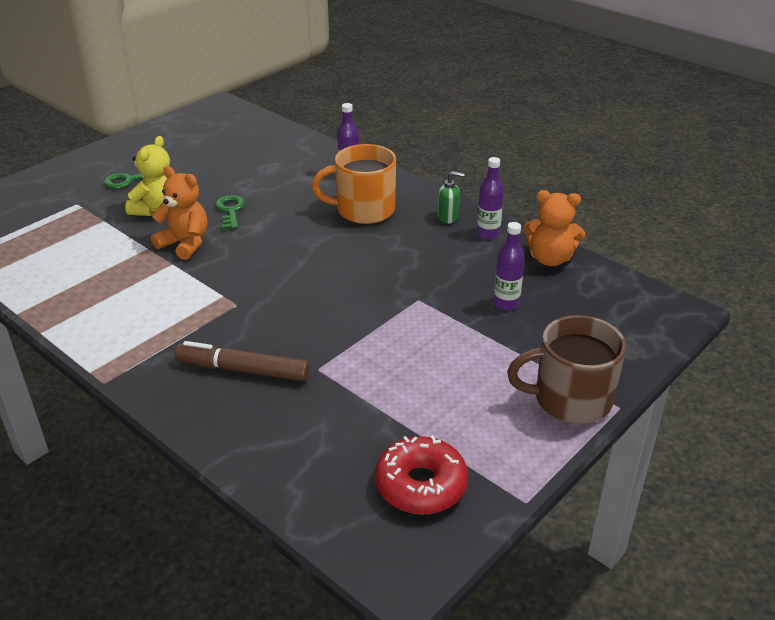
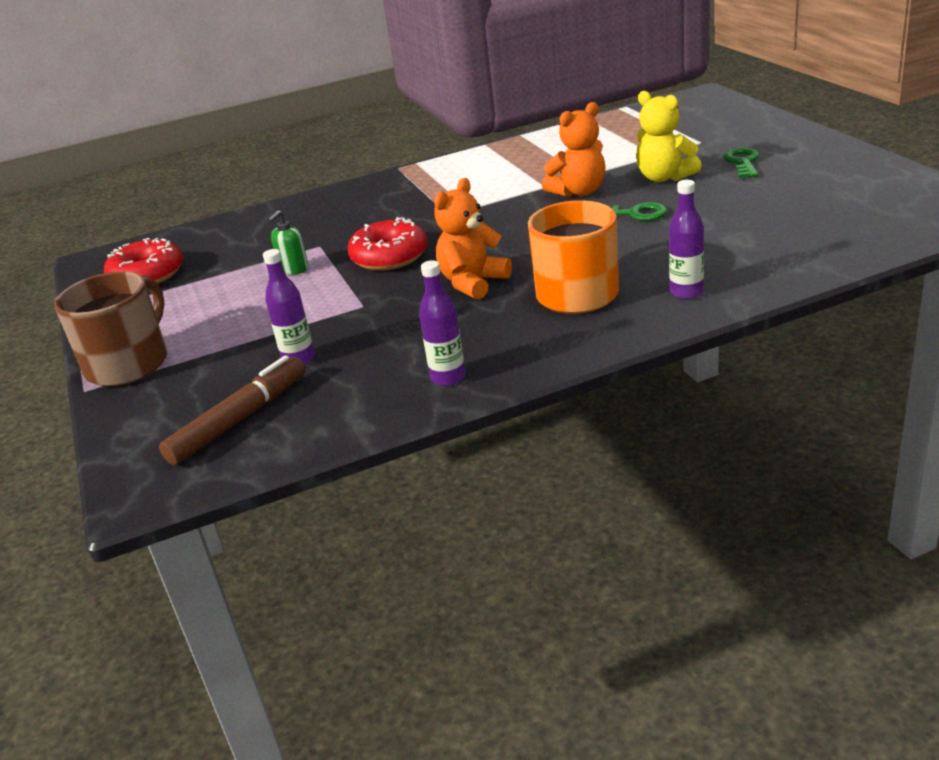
camera: 120 degrees right, 5 degrees down
brown marker [175,341,310,381] -> brown marker moved to [159,355,305,465]
green soap dispenser [438,171,464,224] -> green soap dispenser moved to [268,210,309,275]
orange teddy bear [523,190,585,266] -> orange teddy bear moved to [434,178,512,299]
none -> red donut [348,217,428,271]

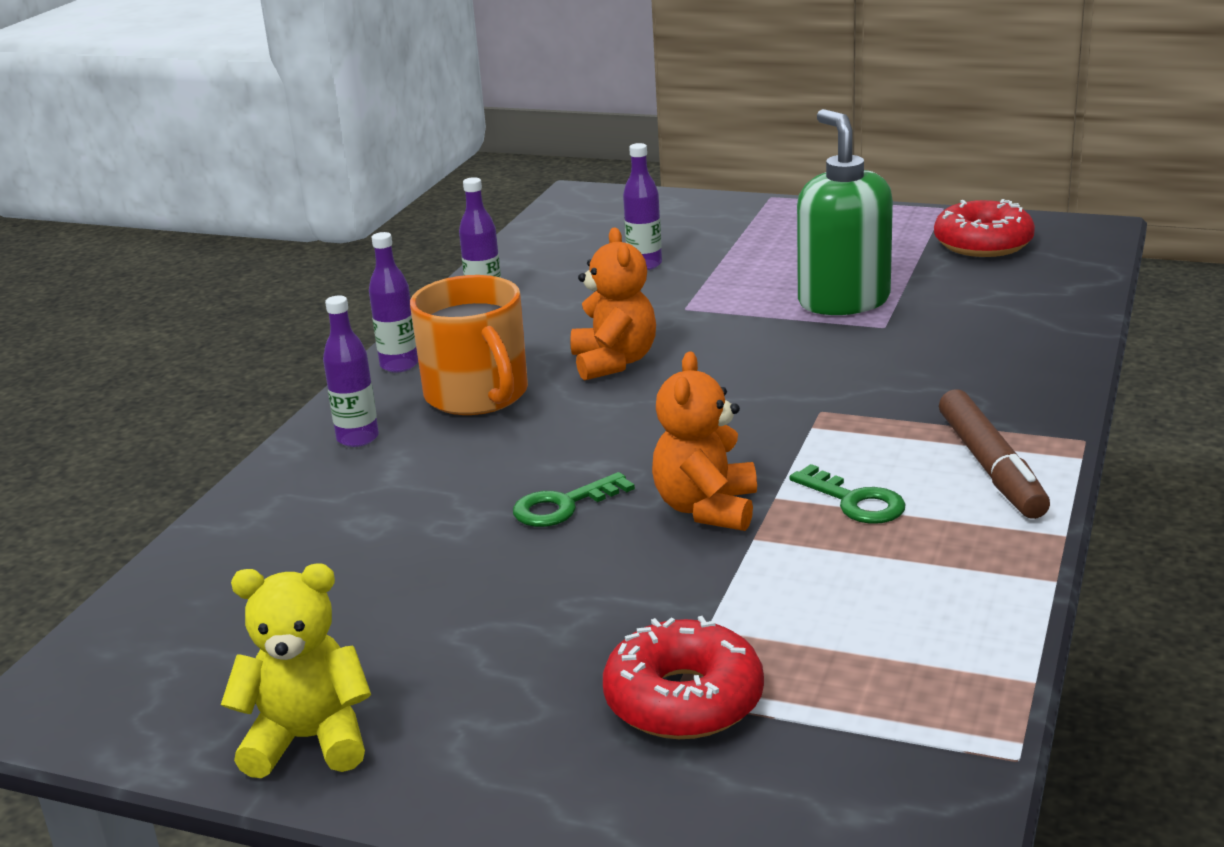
camera: 130 degrees right, 5 degrees down
brown mug [54,271,167,387] -> none
brown marker [159,355,305,465] -> brown marker moved to [939,389,1050,519]
green soap dispenser [268,210,309,275] -> green soap dispenser [797,109,893,315], size x2.23
red donut [348,217,428,271] -> red donut moved to [603,616,764,739]
yellow teddy bear [636,91,702,182] -> yellow teddy bear moved to [221,564,371,778]
green key [723,147,760,178] -> green key moved to [790,464,906,524]
none -> purple bottle [369,232,418,372]

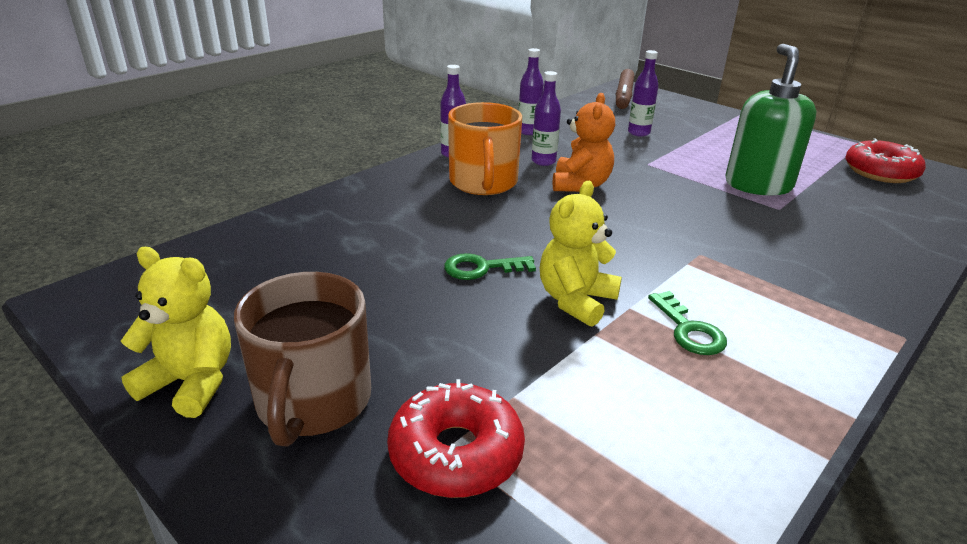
camera: 20 degrees right, 5 degrees up
purple bottle [323,296,379,447] -> purple bottle moved to [532,71,561,166]
orange teddy bear [652,352,757,531] -> yellow teddy bear [540,181,622,327]
brown marker [939,389,1050,519] -> brown marker moved to [616,69,634,109]
none -> brown mug [234,272,371,446]

